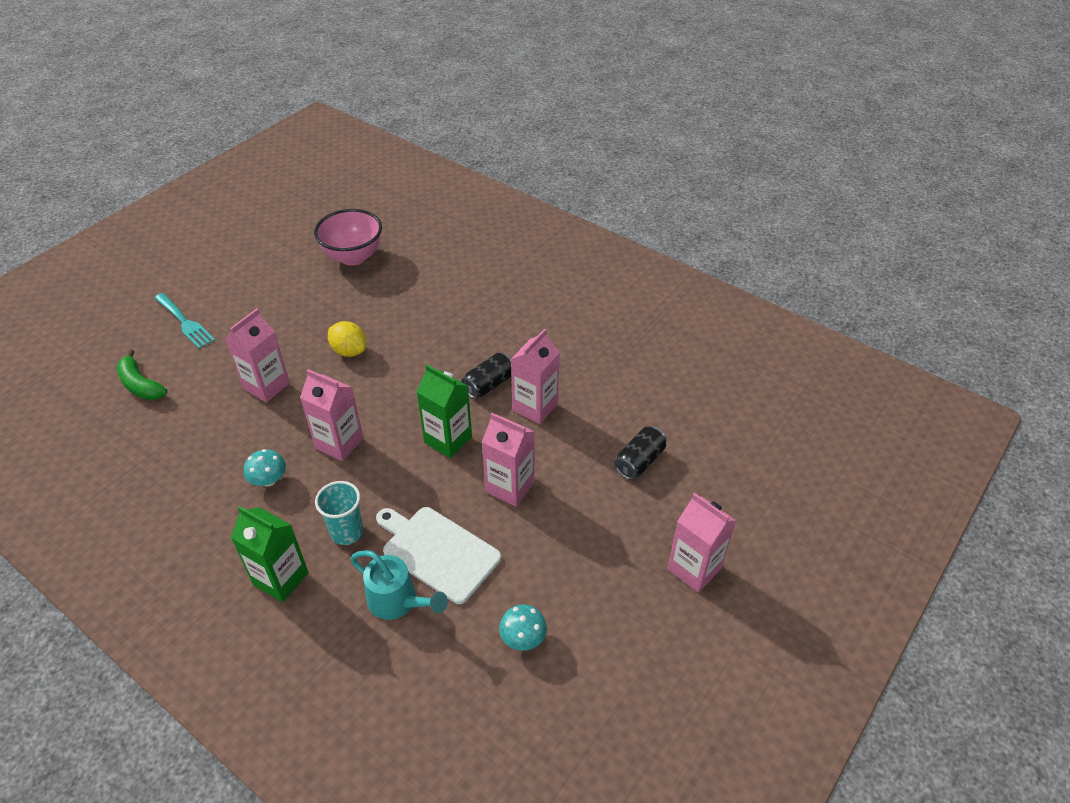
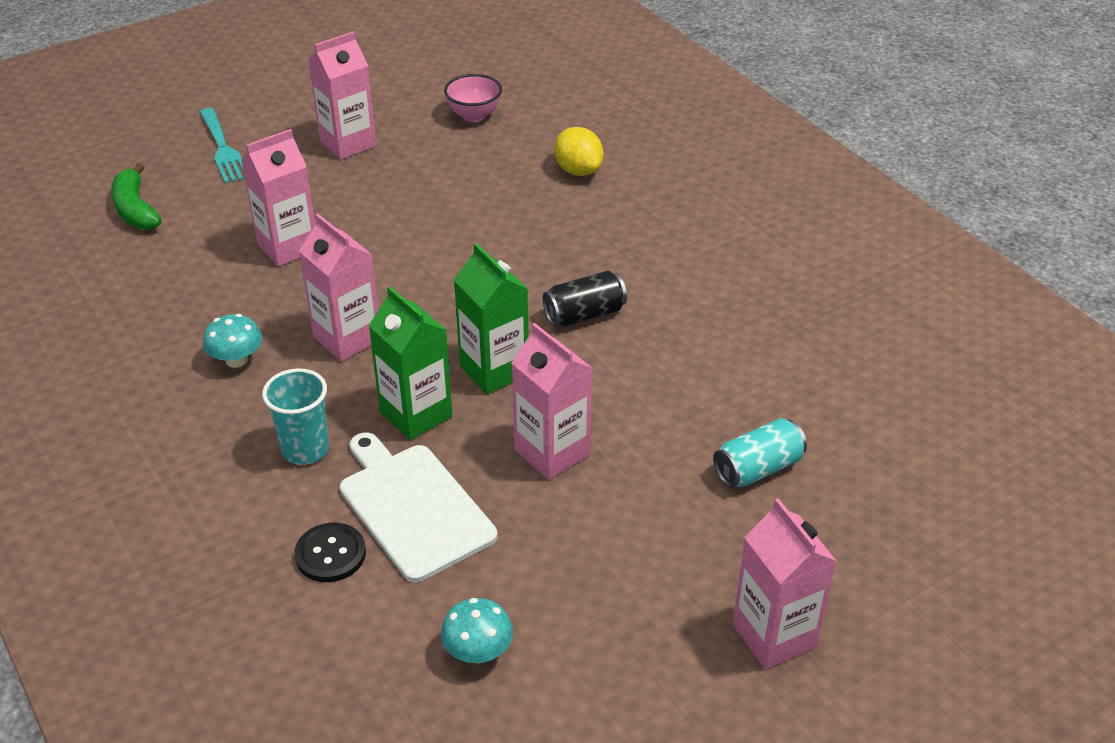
camera: 20 degrees right, 5 degrees down
green carton [231,506,309,602] -> green carton moved to [368,286,453,440]
pink bowl [314,209,382,266] -> pink bowl [444,74,502,122], size x0.61
yellow lemon [328,321,366,357] -> yellow lemon moved to [554,127,604,176]
turquoise watering can [350,550,448,620] -> black button [294,522,366,582]
pink carton [511,329,560,424] -> pink carton moved to [308,31,376,160]
black can [614,426,667,480] -> turquoise can [713,418,807,488]

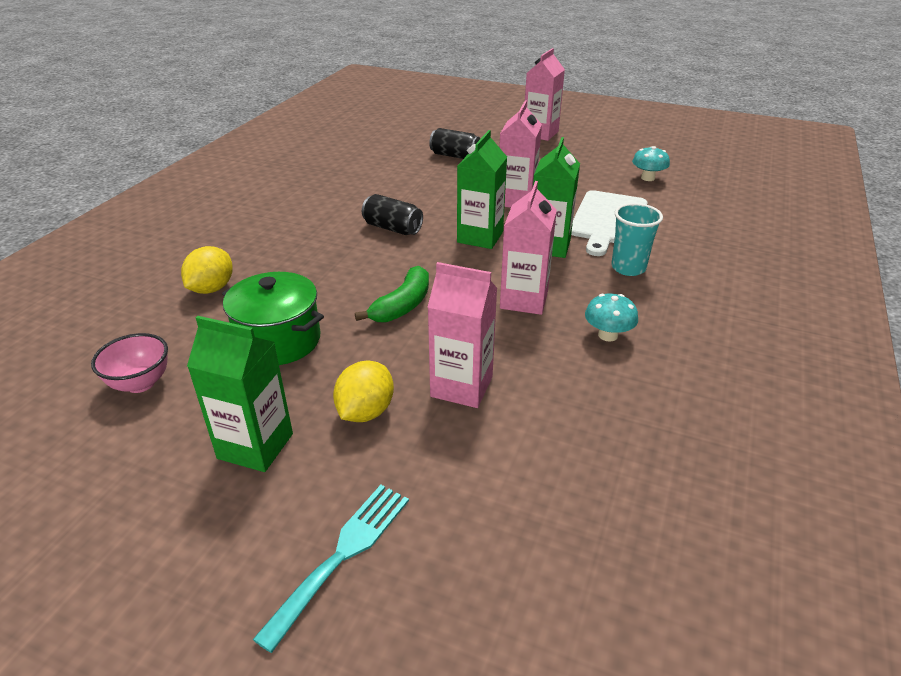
camera: 125 degrees left, 5 degrees down
green banana [111,163,162,230] -> green banana moved to [355,266,429,323]
black button [294,522,366,582] -> none
pink carton [308,31,376,160] -> green carton [187,316,293,472]
turquoise can [713,418,807,488] -> black can [429,128,480,159]
none -> green pot [222,272,324,365]
none -> yellow lemon [333,361,394,422]

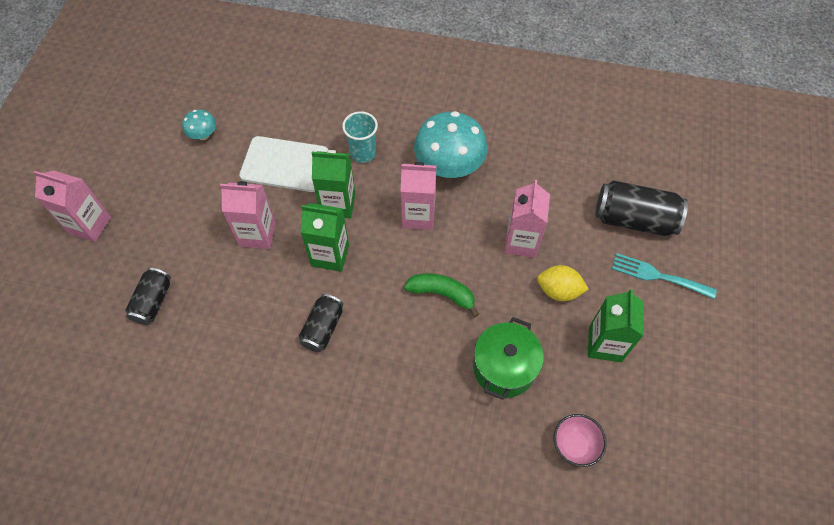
camera: 100 degrees left, 25 degrees up
yellow lemon [181,246,233,294] -> none
turquoise mushroom [585,294,638,342] -> turquoise mushroom [414,111,487,178], size x2.09
none -> black can [595,180,688,236]

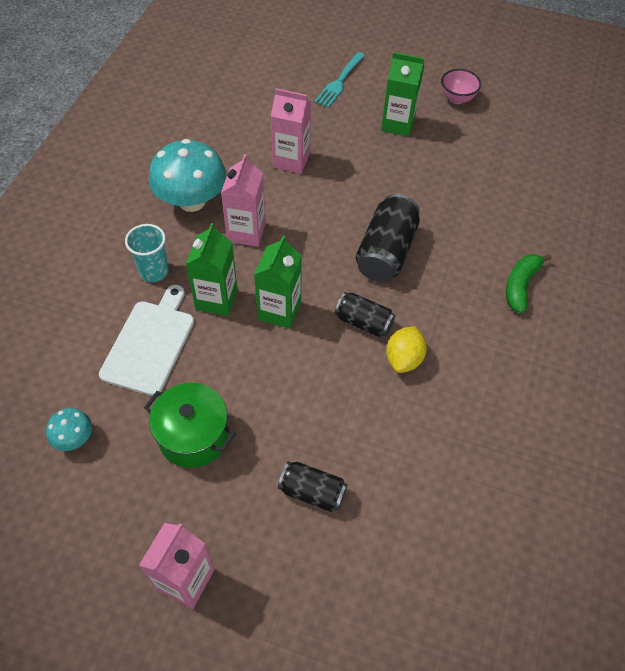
camera: 85 degrees left, 5 degrees down
pink carton [220,181,276,249] -> none
green banana [404,273,479,317] -> green banana moved to [506,254,552,313]
green pot [473,317,544,400] -> green pot moved to [144,383,235,468]
yellow lemon [537,265,589,301] -> yellow lemon moved to [386,326,427,373]
pink bowl [554,414,607,467] -> pink bowl moved to [441,69,481,104]
black can [595,180,688,236] -> black can moved to [356,194,420,282]

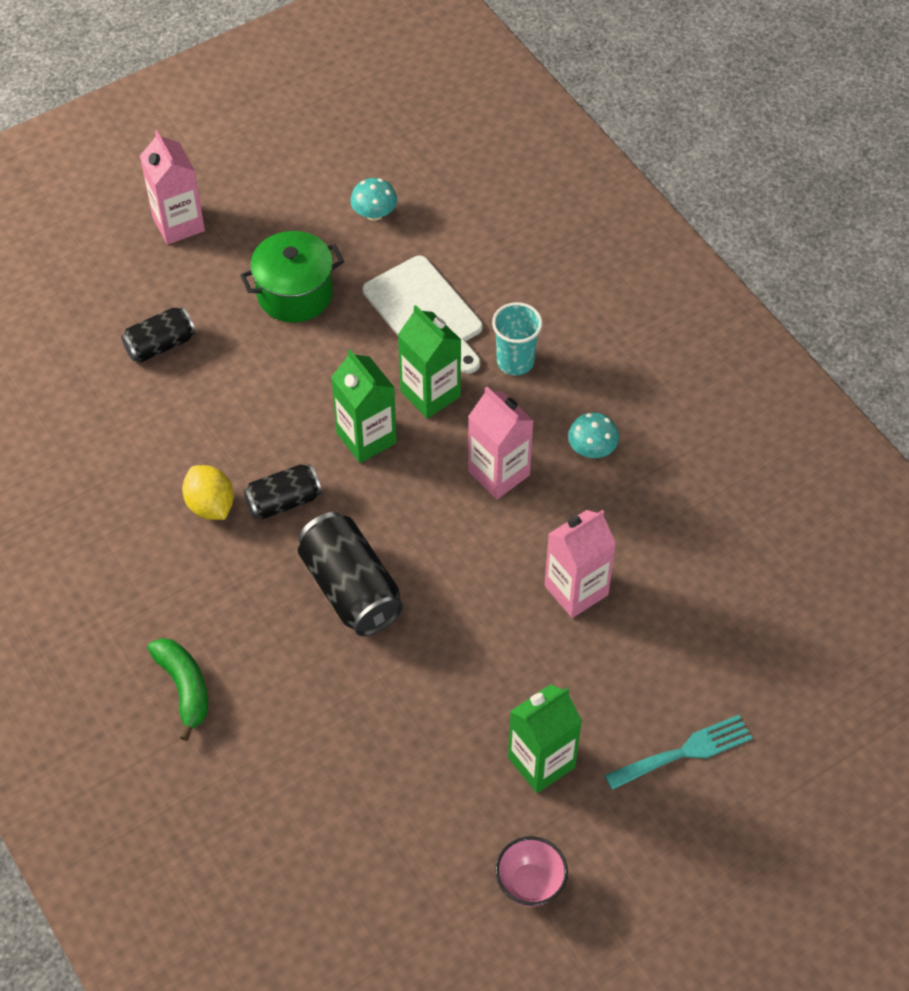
camera: 130 degrees right, 0 degrees up
turquoise mushroom [149,139,226,212] -> turquoise mushroom [568,412,619,458], size x0.48
turquoise fork [314,52,365,108] -> turquoise fork turned 90 degrees clockwise [605,715,752,790]

